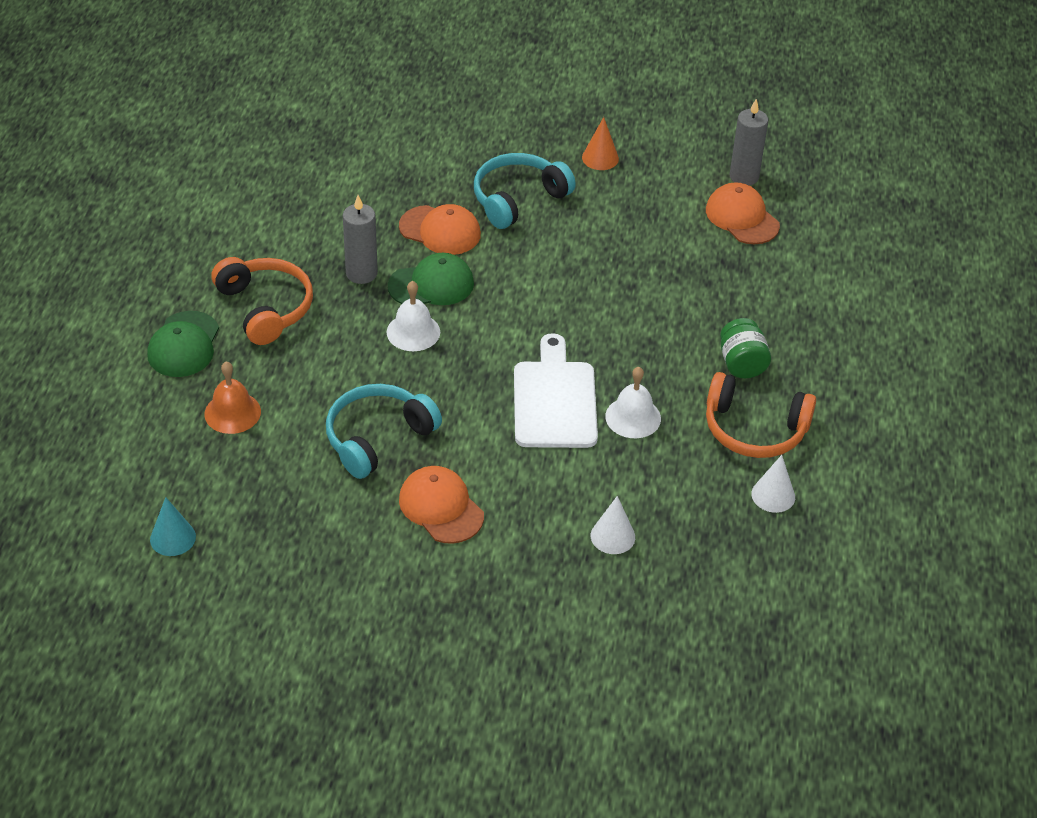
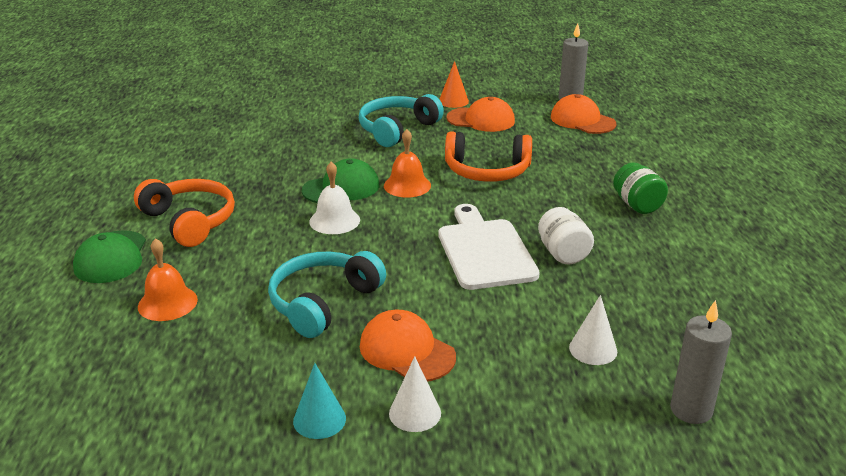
camera: 10 degrees left, 15 degrees down
turquoise cone [150,497,196,556] -> turquoise cone moved to [293,363,346,439]
grey candle [343,195,378,284] -> grey candle moved to [670,300,732,424]
orange cap [399,204,481,255] -> orange cap moved to [447,97,515,132]
white bell [605,367,661,438] -> white jar [538,207,594,264]
orange headphones [706,372,816,458] -> orange headphones moved to [445,131,532,182]
white cone [751,455,795,513] -> white cone moved to [389,356,441,432]
none -> orange bell [384,129,431,198]

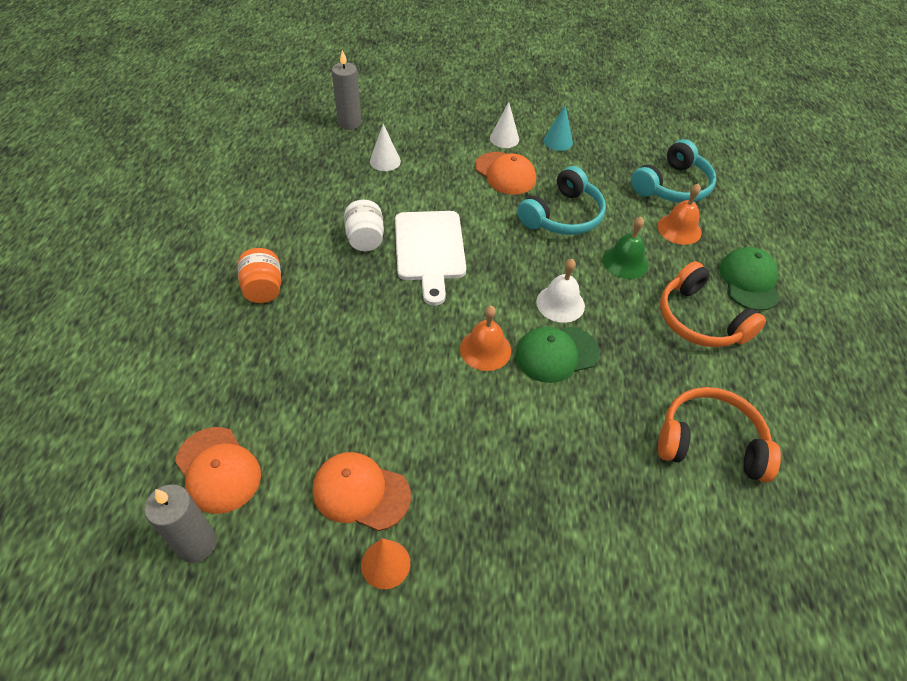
camera: 175 degrees left, 20 degrees up
turquoise headphones [359,94,444,147] -> turquoise headphones moved to [631,139,716,202]
orange headphones [445,131,532,182] -> orange headphones moved to [658,387,781,483]
green jar [613,162,668,214] -> orange jar [238,248,281,303]
none -> green bell [602,217,648,279]

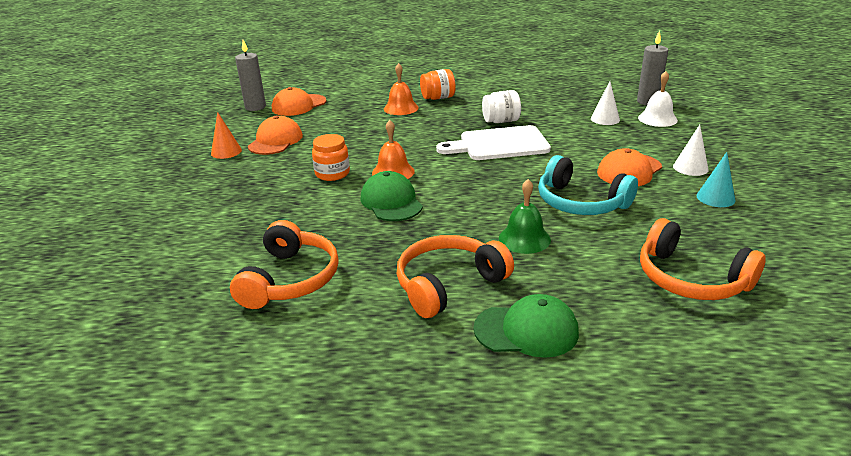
camera: 90 degrees right, 20 degrees down
white bell [536,259,585,323] -> white bell moved to [638,71,678,127]
turquoise headphones [631,139,716,202] -> orange headphones [640,218,766,300]
orange bell [657,183,701,245] -> orange bell moved to [384,63,419,115]
none -> orange jar [312,134,350,181]

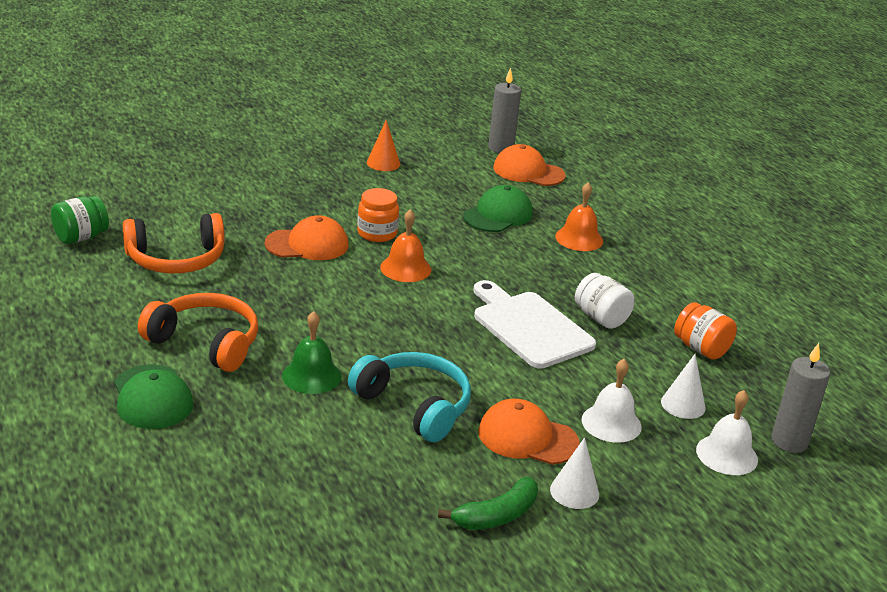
camera: 60 degrees right, 0 degrees up
orange cap [248,116,303,155] -> orange cap moved to [265,215,349,260]
green cap [360,171,423,221] -> green cap moved to [463,185,533,232]
orange jar [420,69,456,100] -> orange jar moved to [674,302,737,360]
turquoise headphones [538,155,638,215] -> turquoise headphones turned 120 degrees clockwise [348,352,471,442]
orange headphones [640,218,766,300] -> none
turquoise cone [696,152,735,207] -> green banana [438,477,538,530]
none -> green jar [51,196,109,244]
none -> white bell [581,359,642,443]

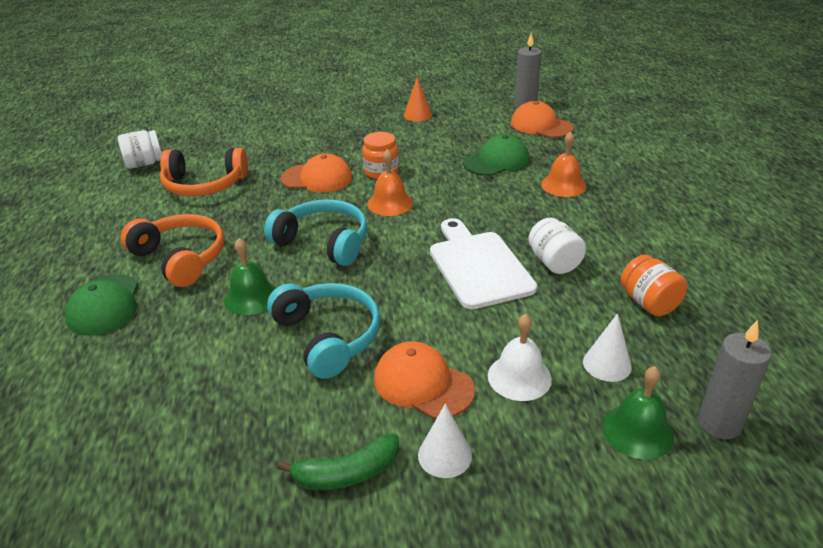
camera: 20 degrees right, 5 degrees up
green jar [51,196,109,244] -> white jar [118,130,162,169]
white bell [696,390,758,475] -> green bell [603,366,674,459]
none -> turquoise headphones [264,199,368,266]

